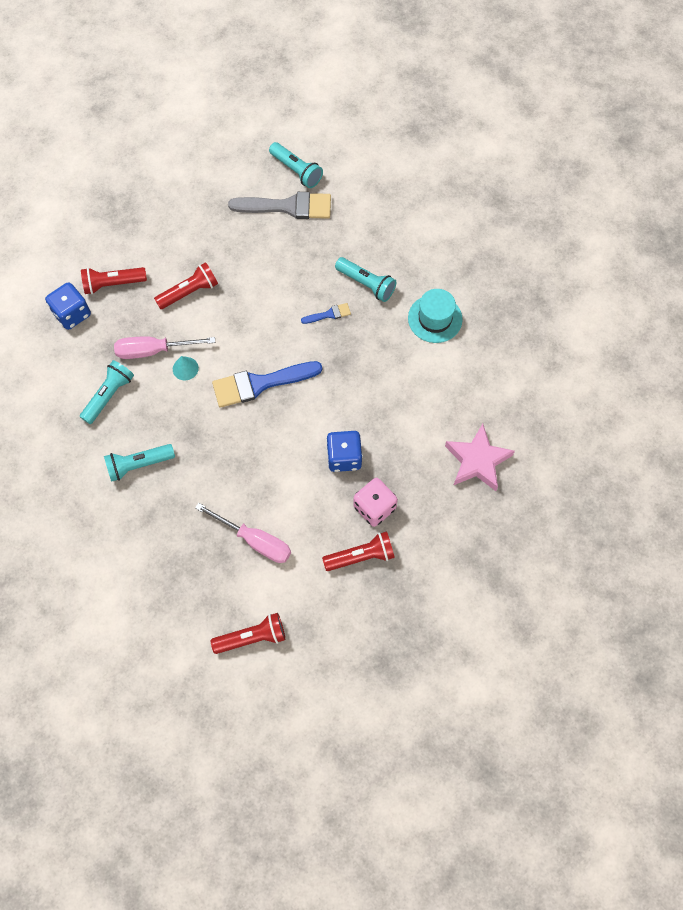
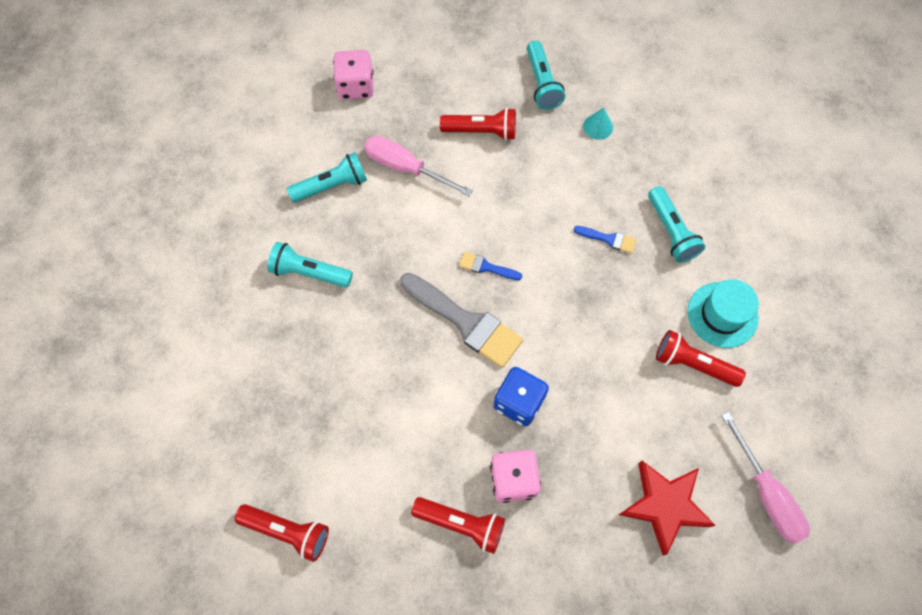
camera: 35 degrees right, 0 degrees up
blue dice [45,282,91,330] -> pink dice [333,50,374,99]
red flashlight [81,267,147,294] -> red flashlight moved to [656,330,746,387]
turquoise cone [173,356,199,381] -> turquoise cone moved to [583,108,613,140]
pink screwdriver [195,503,291,563] -> pink screwdriver moved to [721,412,810,544]
blue brush [212,361,322,408] -> blue brush [459,252,522,280], size x0.47
grey brush [228,192,331,219] -> grey brush moved to [400,273,523,368]
turquoise flashlight [269,142,323,188] -> turquoise flashlight moved to [527,41,565,110]
pink star [445,424,515,491] -> red star [619,461,716,556]

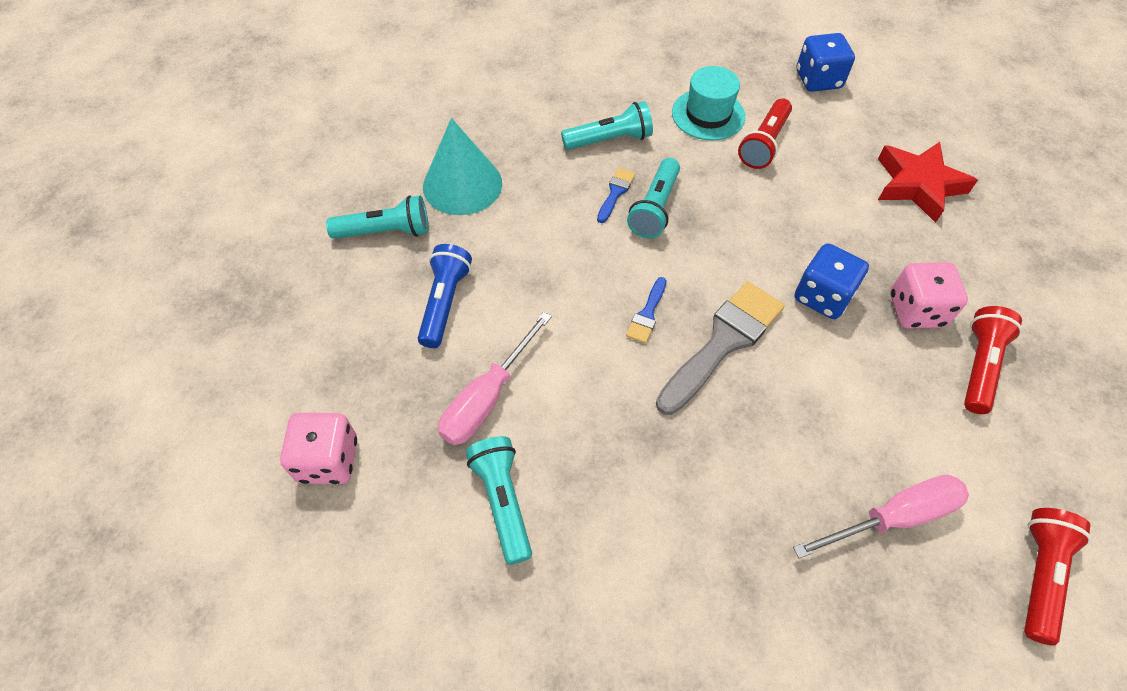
camera: 85 degrees left, 10 degrees down
turquoise flashlight [267,242,353,288] -> turquoise flashlight moved to [627,158,680,238]
red flashlight [440,108,516,140] -> blue flashlight [418,244,472,348]
turquoise cone [583,108,613,140] -> turquoise cone [423,118,502,215], size x2.16
pink screwdriver [721,412,810,544] -> pink screwdriver moved to [793,474,969,559]
none -> blue dice [797,33,855,92]

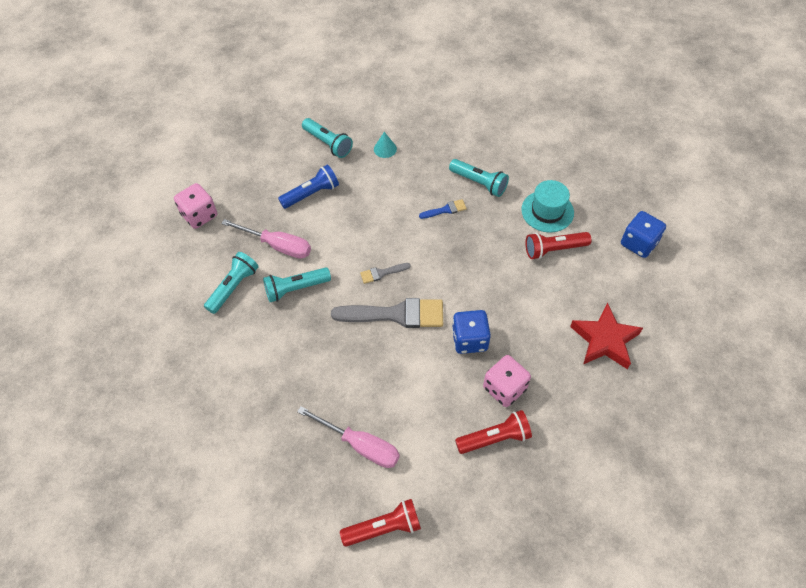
camera: 50 degrees right, 0 degrees up
turquoise cone [423,118,502,215] -> turquoise cone [374,132,397,158], size x0.46
pink screwdriver [438,312,552,445] -> pink screwdriver turned 150 degrees counterclockwise [221,219,311,259]
blue brush [626,277,667,343] -> grey brush [360,263,411,284]
turquoise flashlight [627,158,680,238] -> turquoise flashlight moved to [263,267,331,302]

